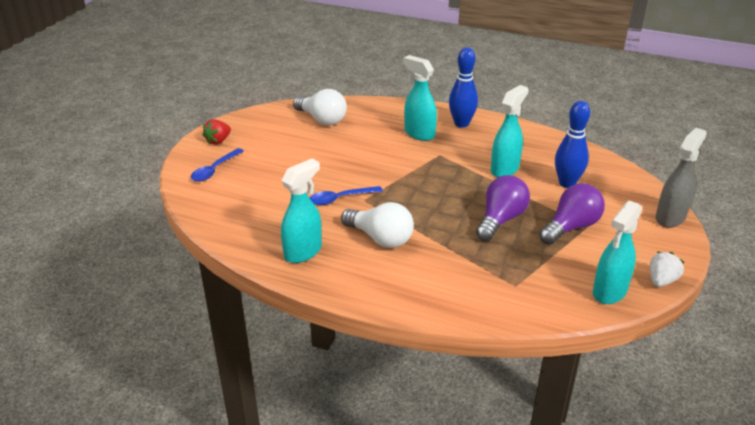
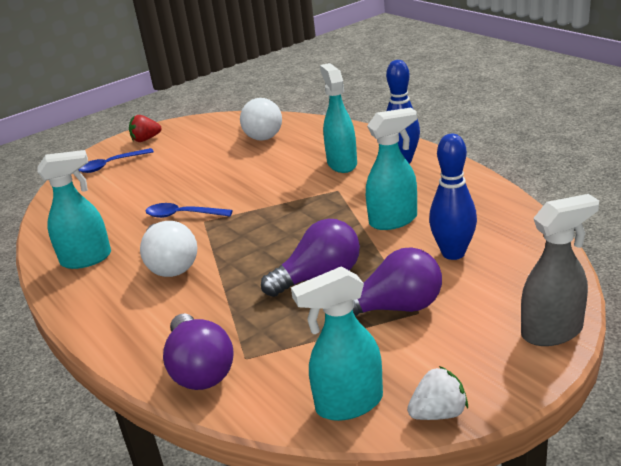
camera: 35 degrees right, 5 degrees down
none -> purple light bulb [163,313,234,390]

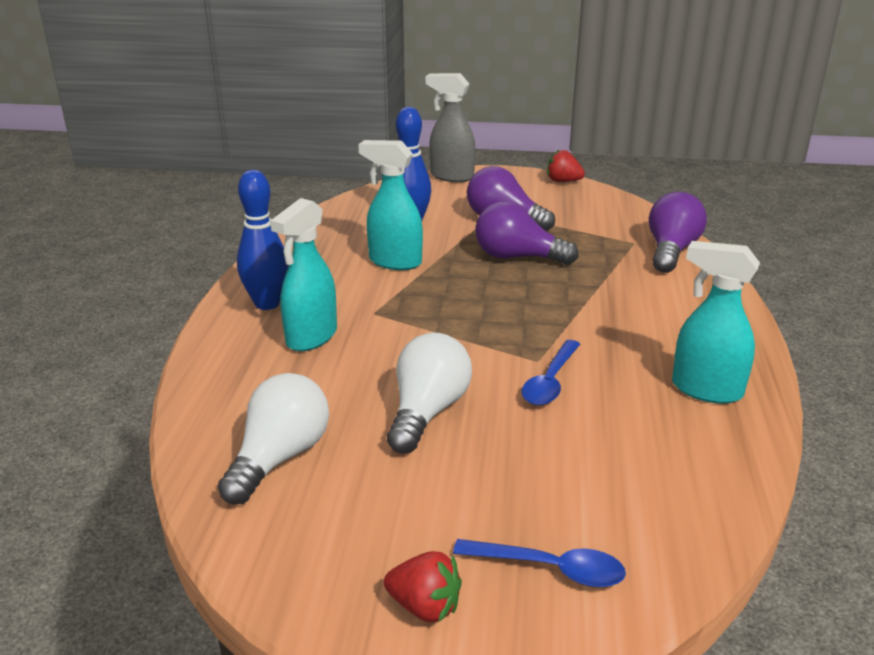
camera: 140 degrees left, 0 degrees up
white light bulb [140,221,197,277] -> white light bulb moved to [387,332,472,453]
blue spoon [145,203,233,218] -> blue spoon turned 60 degrees clockwise [522,340,580,405]
turquoise spray bottle [291,267,383,421] -> none
white strawberry [407,366,468,420] -> red strawberry [547,150,585,182]

